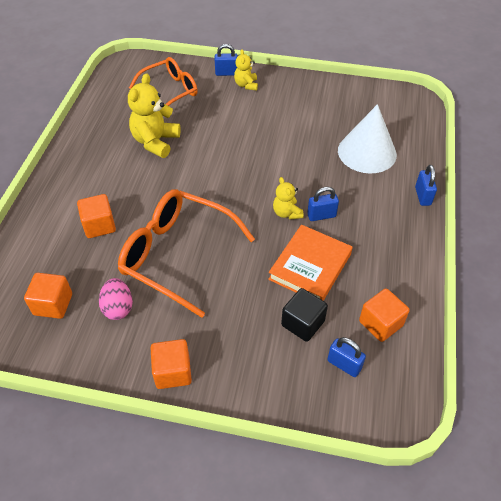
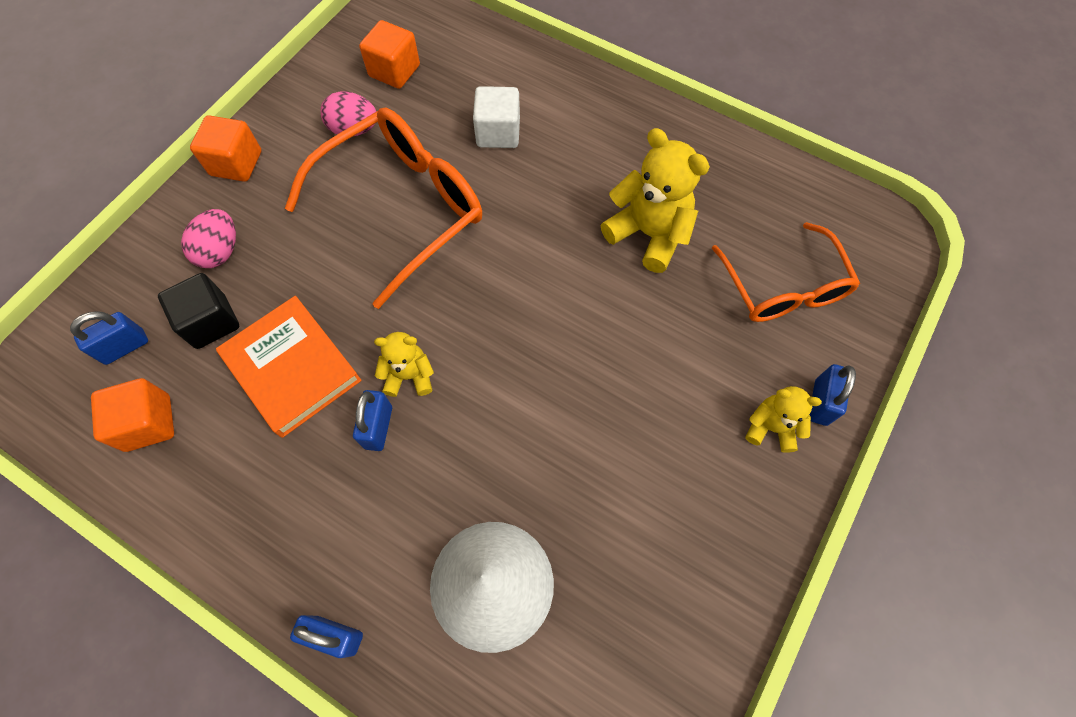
camera: 110 degrees right, 15 degrees up
orange cube [77,194,116,238] -> white cube [473,86,520,148]
none -> pink egg [181,209,236,268]

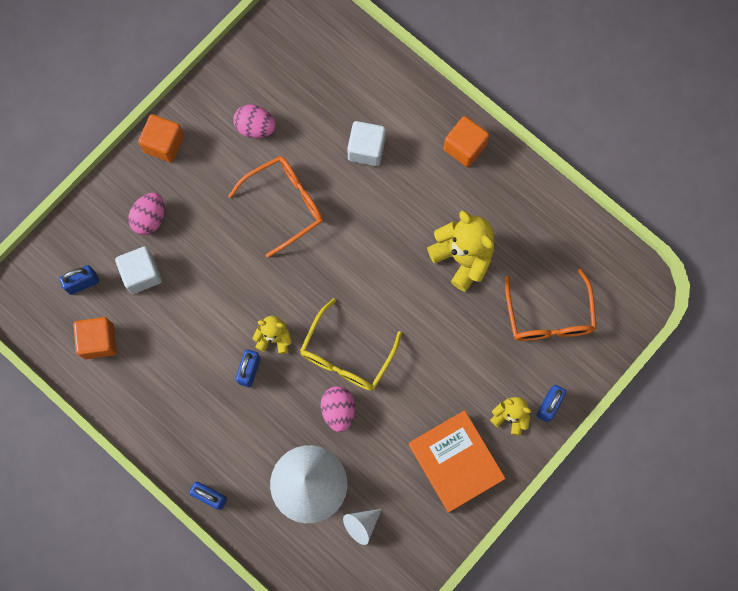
camera: 10 degrees right, 10 degrees up
black cube [158,273,239,349] -> white cube [115,247,162,294]
orange book [216,296,362,438] -> orange book moved to [409,410,506,512]
orange glasses [285,107,482,309] -> orange glasses [228,156,323,258], size x0.67
orange cube [359,20,420,89] -> orange cube moved to [444,116,489,167]
none -> yellow glasses [300,298,402,391]
none -> pink egg [321,386,355,432]
none -> white cone [343,509,382,545]

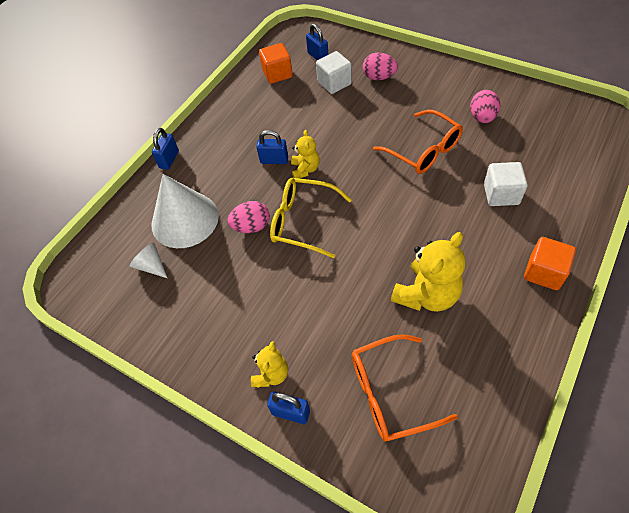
camera: 85 degrees right, 20 degrees down
orange cube [138,114,184,162] -> none
orange book [409,410,506,512] -> none

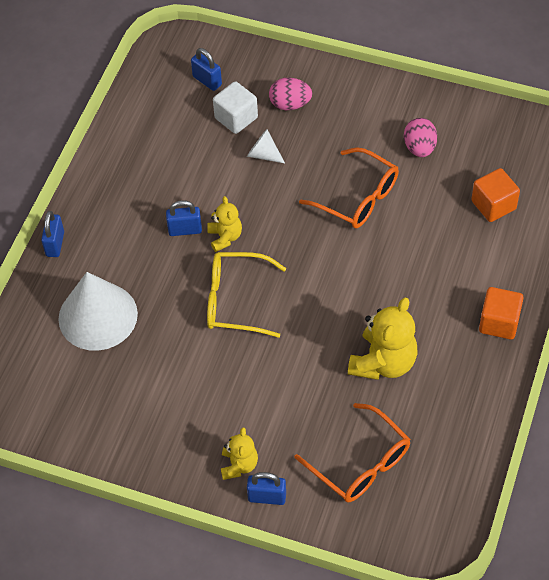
camera: 15 degrees left, 0 degrees up
white cone [130,243,167,278] -> white cone moved to [247,129,285,163]
pink egg [228,201,270,233] -> none
orange cube [259,43,293,84] -> orange cube moved to [471,168,520,222]
orange glasses [352,335,458,442] -> orange glasses turned 105 degrees counterclockwise [295,403,410,502]
white cube [484,162,528,206] -> none

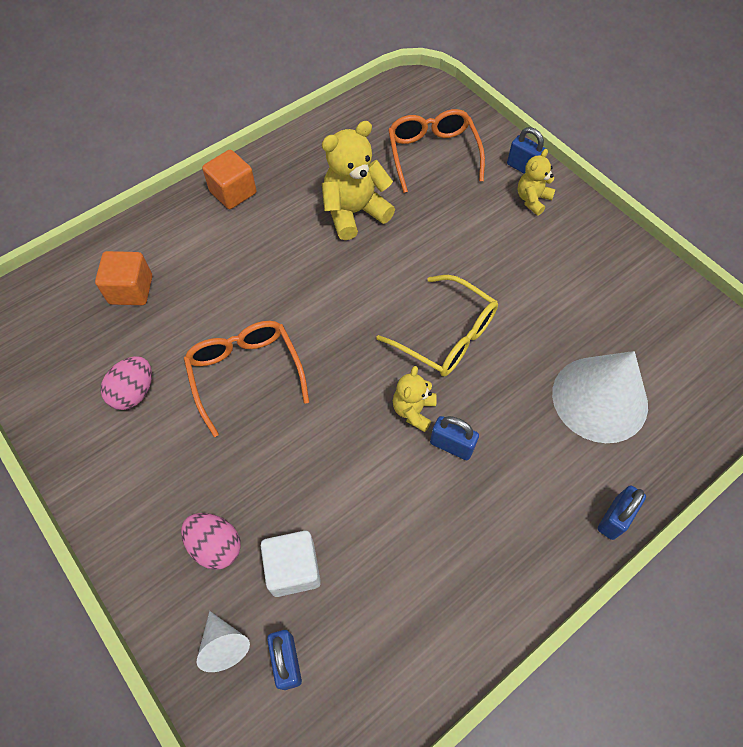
camera: 150 degrees left, 5 degrees up
white cone [247,129,285,163] -> white cone moved to [197,611,250,672]

